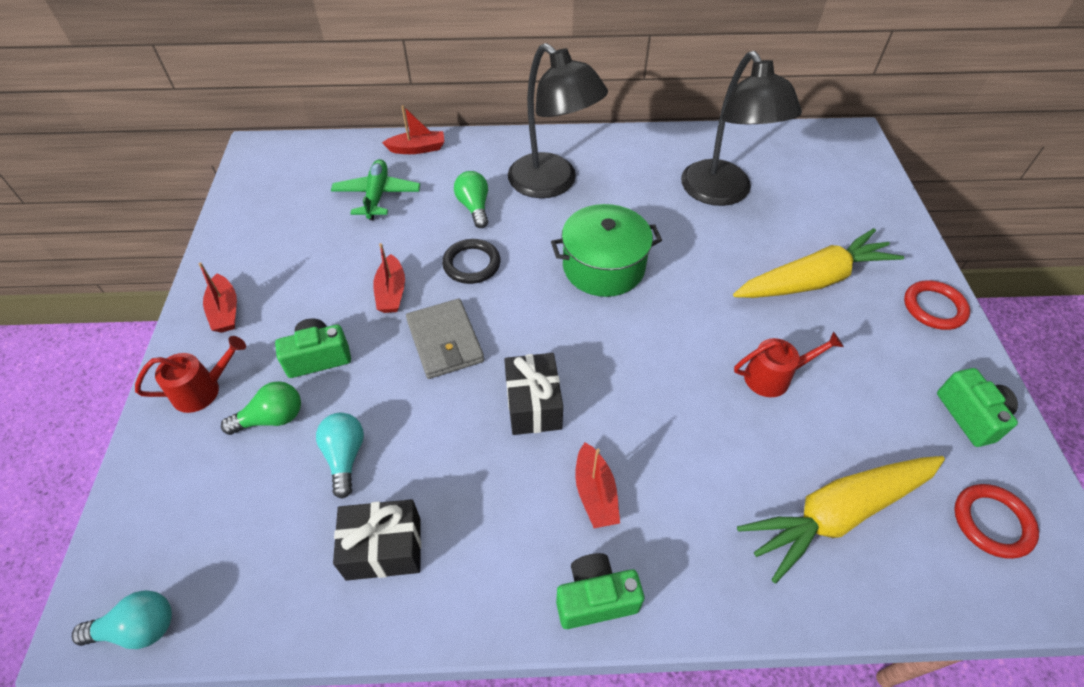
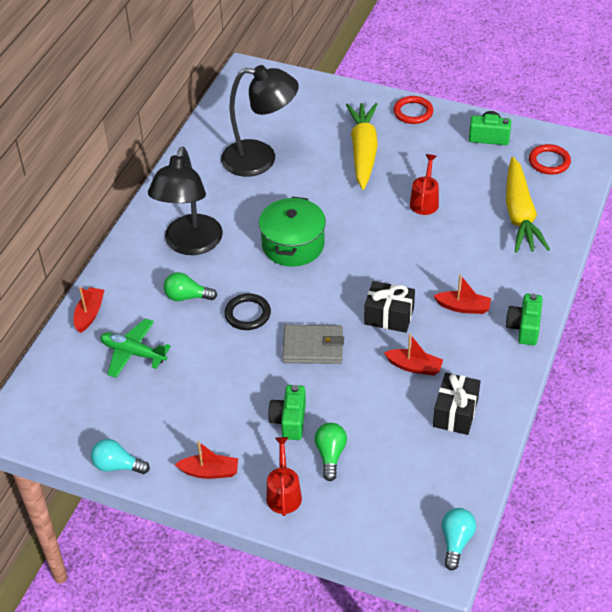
camera: 65 degrees left, 5 degrees down
turquoise light bulb [316,413,364,499] -> turquoise light bulb moved to [91,439,150,474]
red boat [373,243,405,313] -> red boat moved to [384,334,443,376]
black lamp [508,43,608,198] -> black lamp turned 120 degrees clockwise [148,147,223,255]

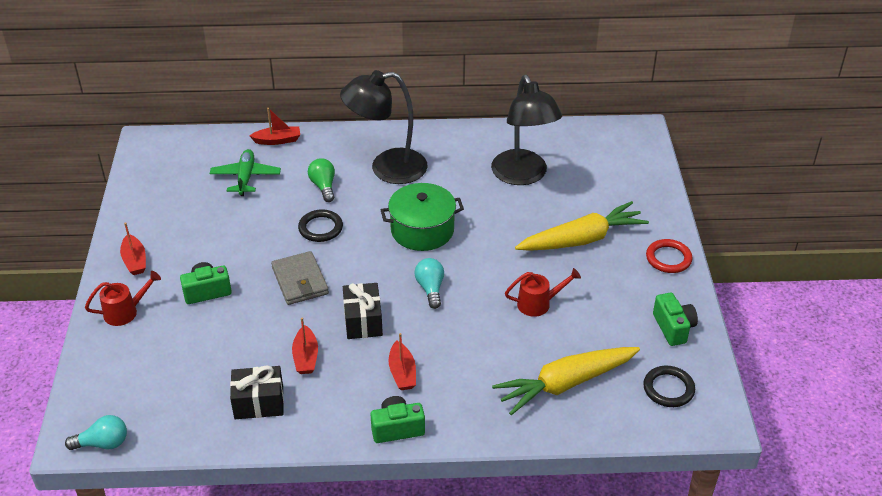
camera: 65 degrees right, 5 degrees down
turquoise light bulb [91,439,150,474] -> turquoise light bulb moved to [414,258,444,309]
green light bulb [315,423,347,481] -> none
red ring [529,144,571,175] -> black ring [643,366,695,407]

